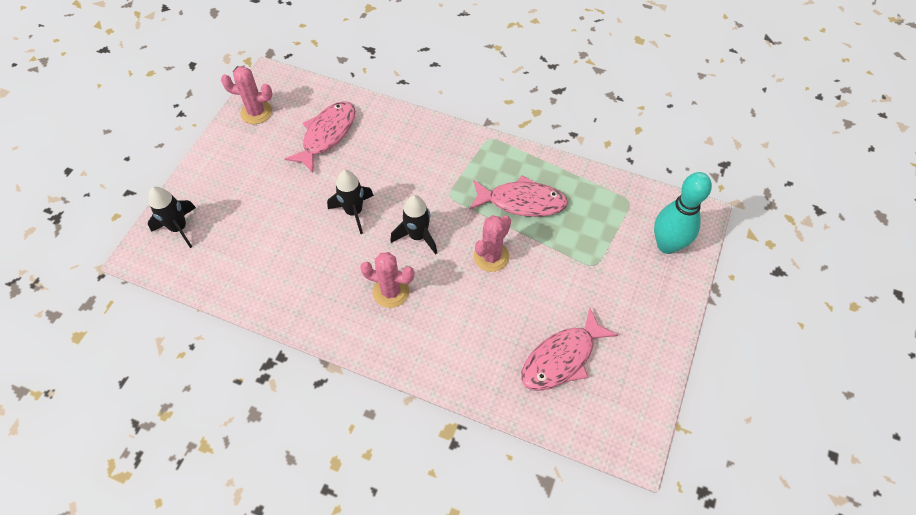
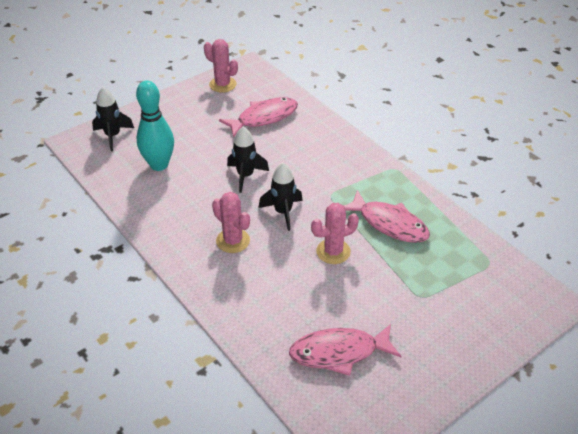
camera: 30 degrees right, 15 degrees down
turquoise bowling pin [654,172,712,254] -> turquoise bowling pin moved to [136,81,174,171]

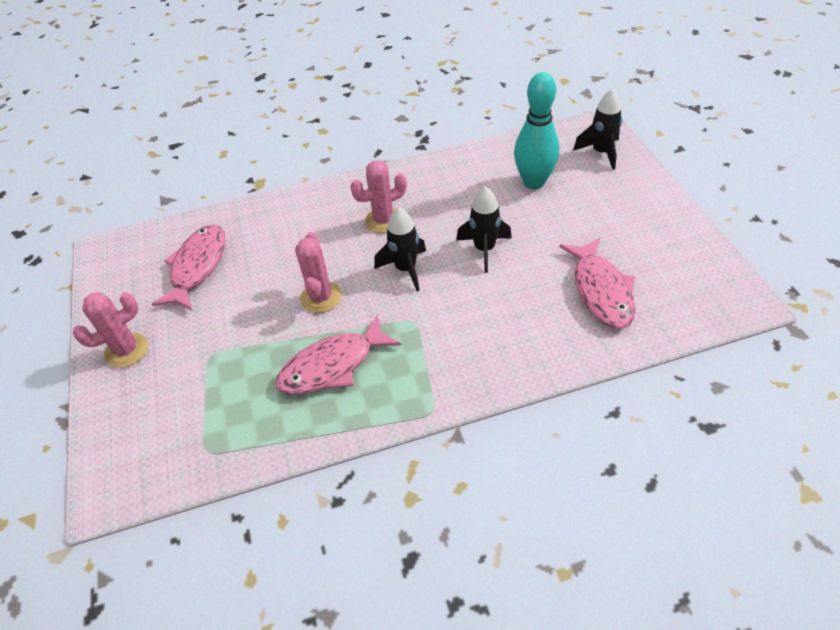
camera: 115 degrees right, 5 degrees up
pink cactus [204,39,238,93] -> pink cactus moved to [73,292,148,368]

